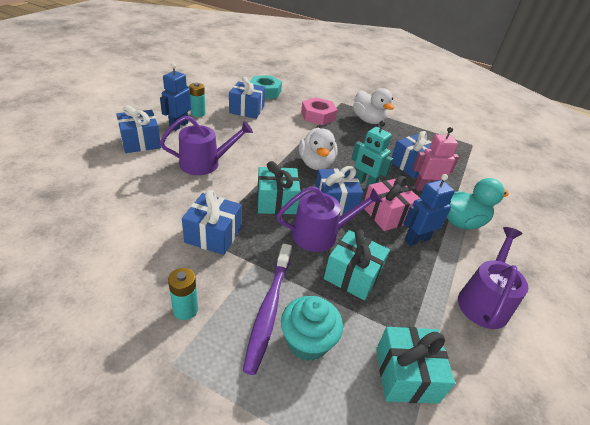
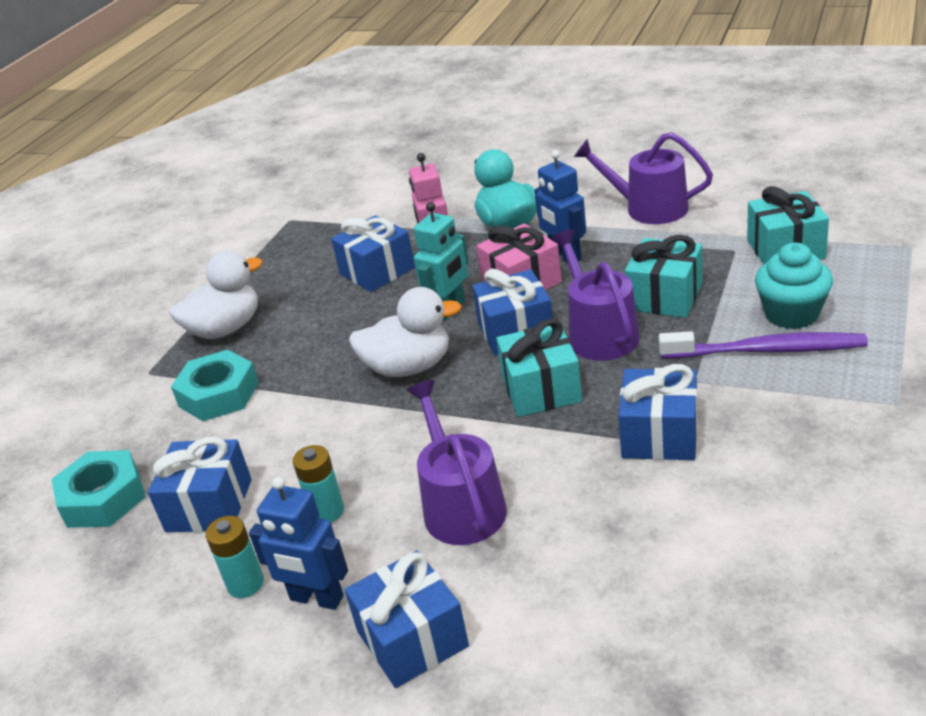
camera: 85 degrees left, 5 degrees down
turquoise battery [168,268,198,320] -> turquoise battery moved to [293,445,344,522]
pink nut [301,97,337,125] -> turquoise nut [171,350,259,421]

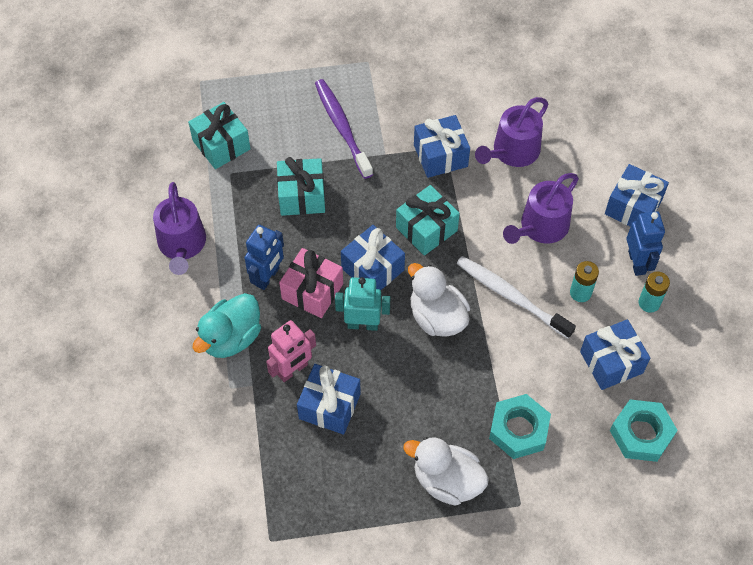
camera: 125 degrees left, 25 degrees up
purple watering can [551,229,640,361] -> purple watering can moved to [475,97,548,167]
turquoise cupcake [755,243,833,329] -> none
none -> white toothbrush [457,256,576,339]

